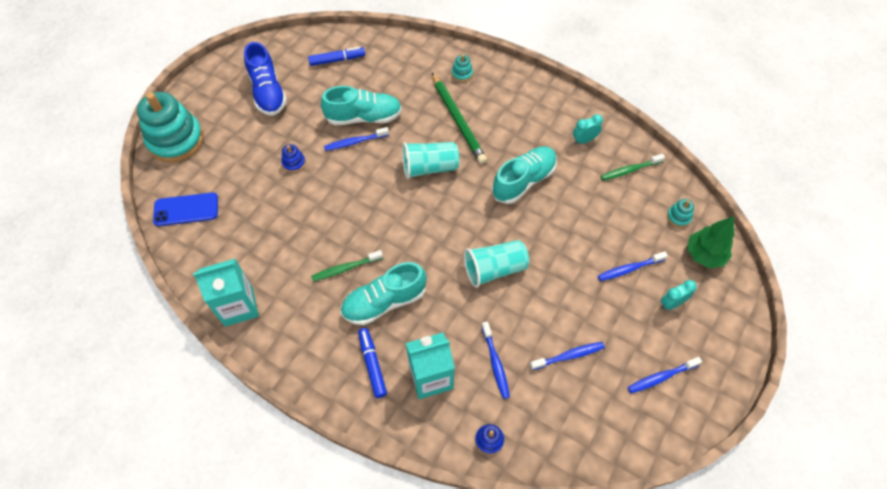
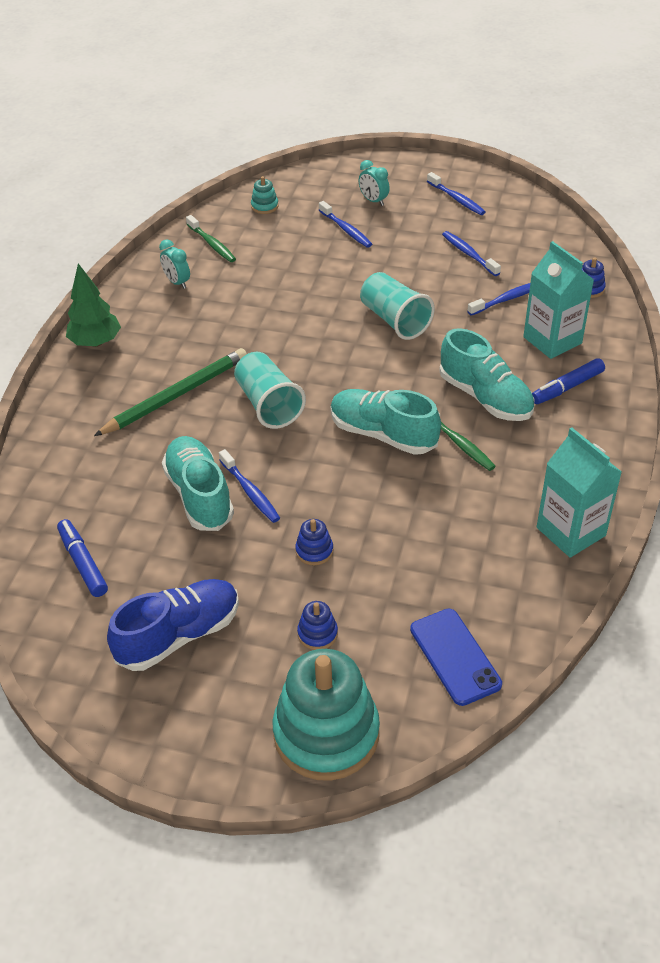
camera: 105 degrees left, 15 degrees down
turquoise stacking toy [452,54,473,82] -> none
turquoise shoe [492,146,557,204] -> turquoise shoe moved to [331,389,441,455]
green tree [687,216,734,268] -> green tree moved to [66,263,121,347]
none -> blue stacking toy [297,601,338,650]

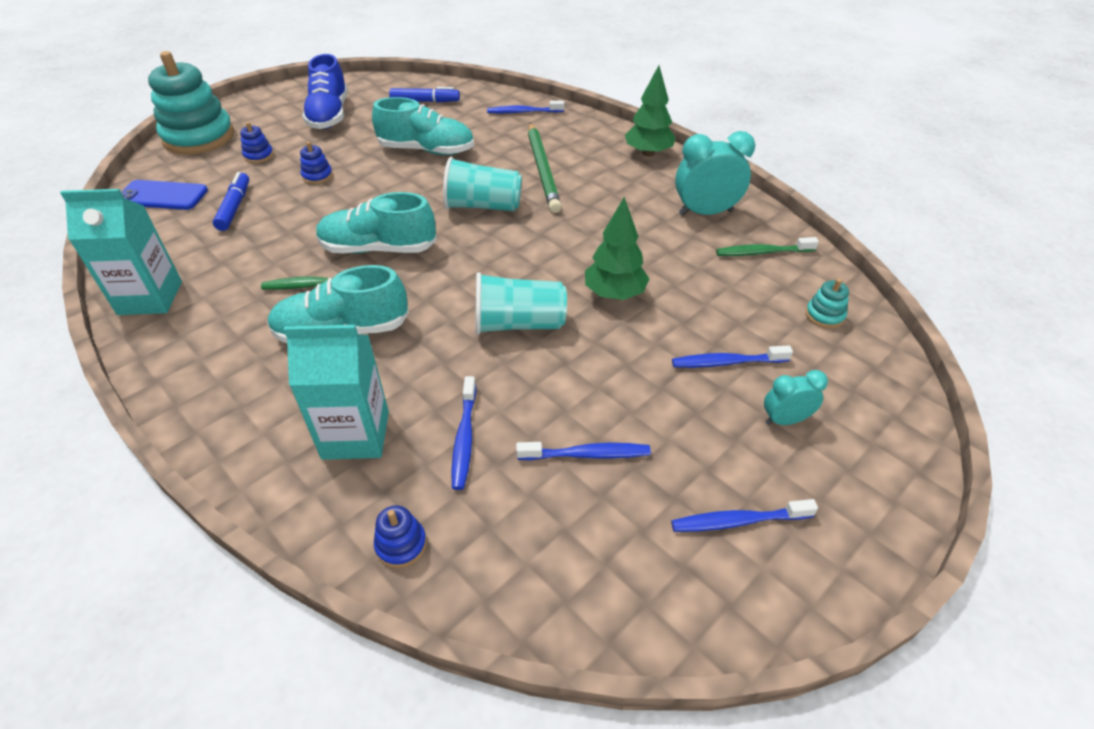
camera: 120 degrees right, 0 degrees up
turquoise clock [159,239,190,289] -> turquoise clock [675,131,755,216], size x1.75
blue toothbrush [219,449,280,523] -> blue toothbrush moved to [487,101,564,113]
turquoise shoe [331,389,441,455] -> turquoise shoe turned 150 degrees counterclockwise [316,192,437,253]
blue marker [532,358,605,404] -> blue marker moved to [213,172,249,231]
none -> green tree [585,197,649,300]

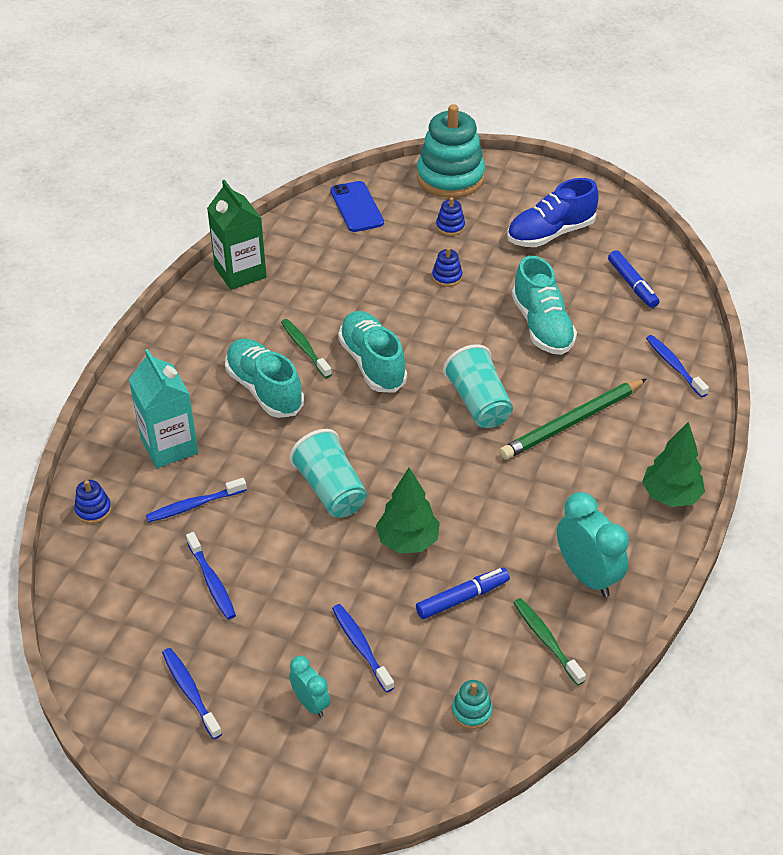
camera: 65 degrees right, 0 degrees up
turquoise carton [60,189,182,315] -> green carton [207,180,267,290]
blue marker [213,172,249,231] -> blue marker moved to [416,567,510,619]

